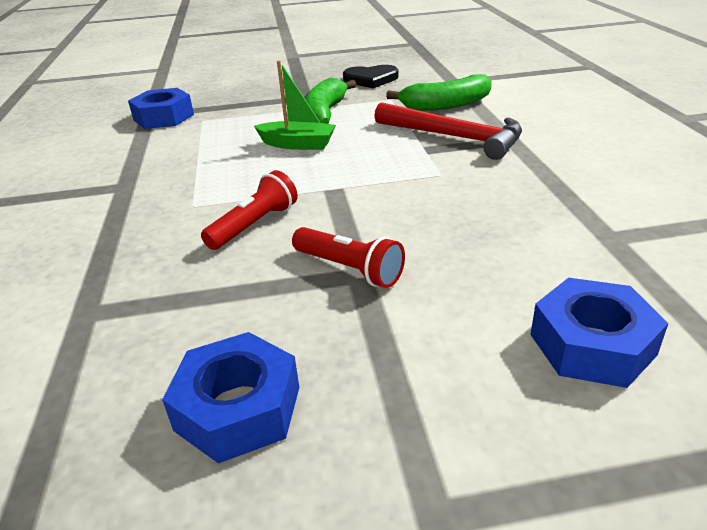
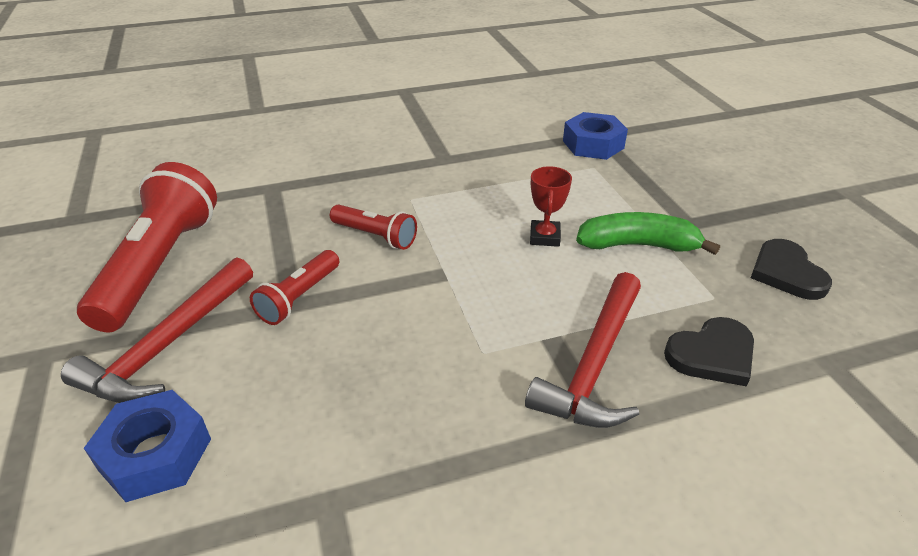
camera: 80 degrees right, 5 degrees up
blue nut [162,332,299,464] -> red flashlight [77,162,217,332]
green boat [254,60,336,150] -> red trophy [530,166,572,247]
green banana [386,74,492,111] -> black heart [664,317,754,387]
none -> red hammer [61,257,253,403]

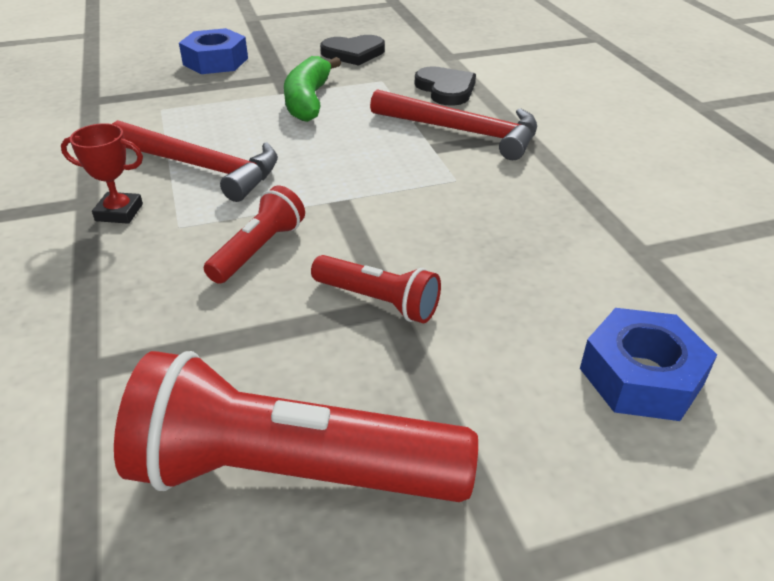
camera: 90 degrees left, 0 degrees up
red hammer [61,257,253,403] -> red hammer moved to [112,120,278,202]
red trophy [530,166,572,247] -> red trophy moved to [61,123,143,224]
blue nut [563,112,628,160] -> blue nut moved to [179,28,248,74]

